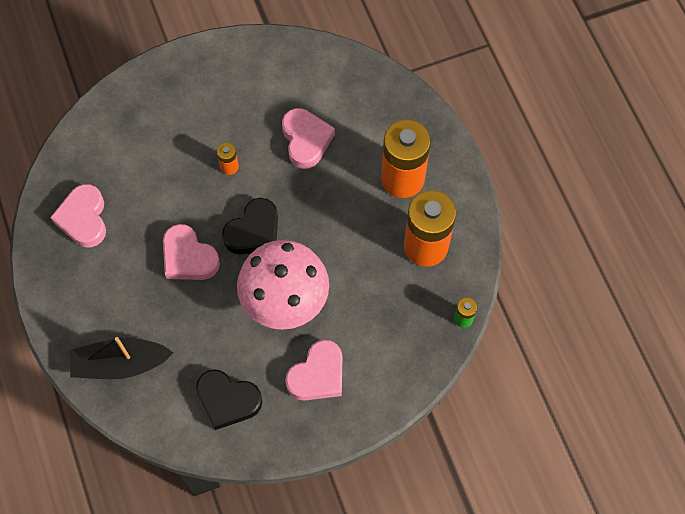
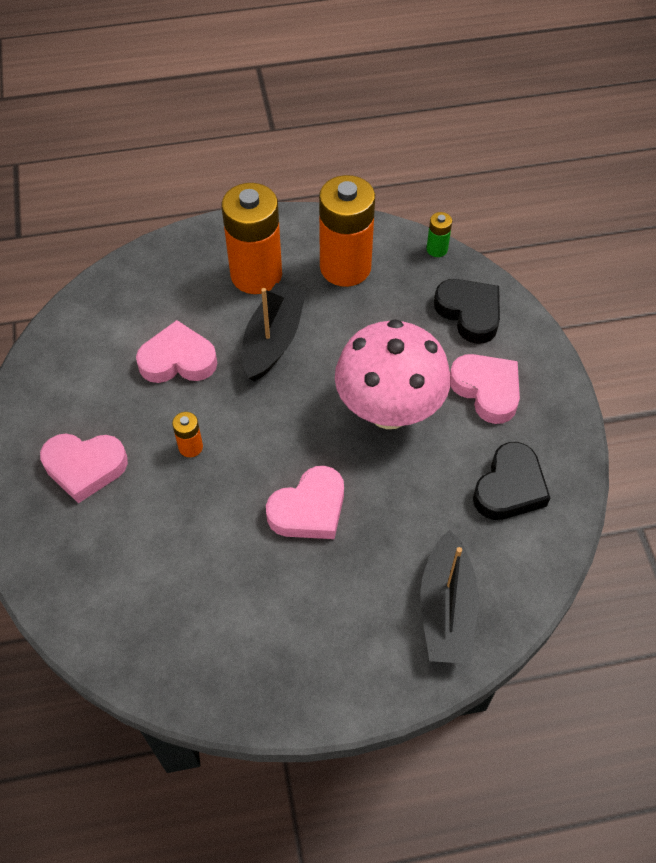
camera: 80 degrees left, 10 degrees down
pink heart [50,184,106,248] -> pink heart moved to [40,433,128,503]
black heart [222,198,278,254] -> black heart moved to [434,279,500,344]
none -> black boat [242,283,306,382]

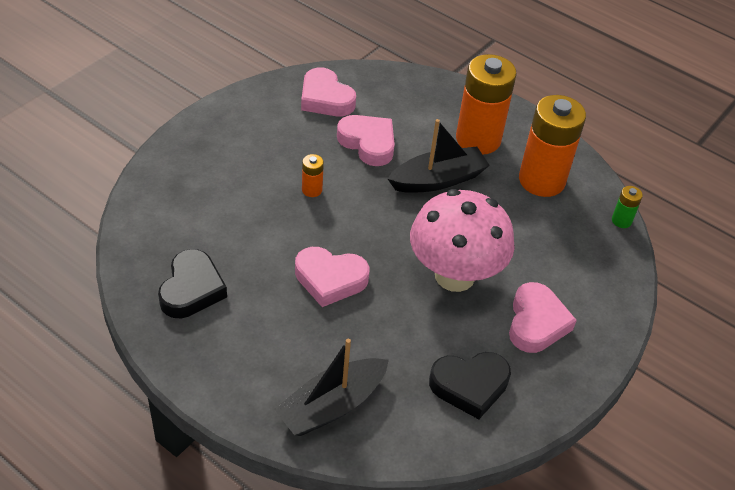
camera: 45 degrees right, 10 degrees down
pink heart [40,433,128,503] -> pink heart moved to [301,67,356,116]
black heart [434,279,500,344] -> black heart moved to [158,249,227,318]

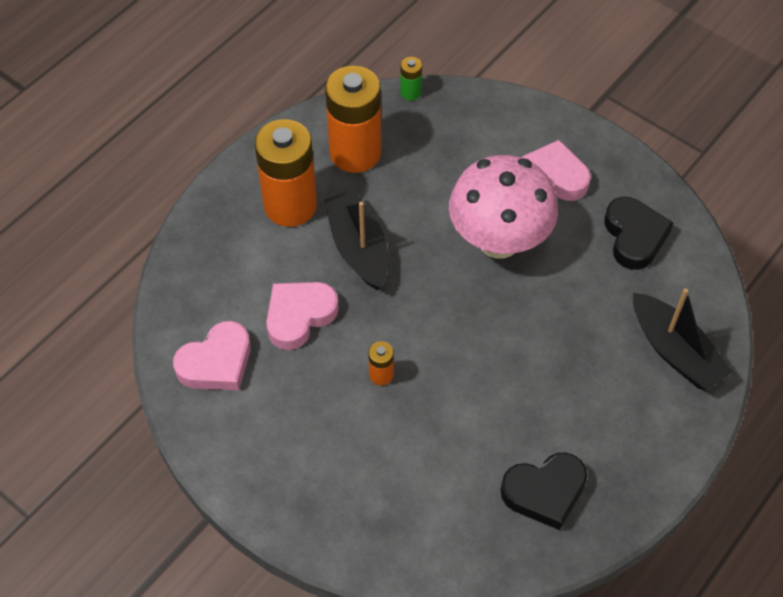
camera: 85 degrees left, 10 degrees up
black heart [158,249,227,318] -> black heart turned 150 degrees clockwise [501,452,587,530]
pink heart [295,247,369,307] -> none

